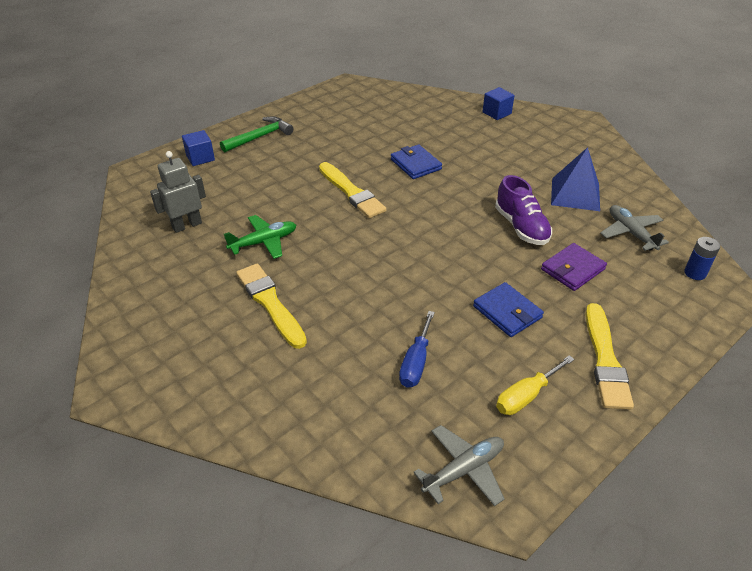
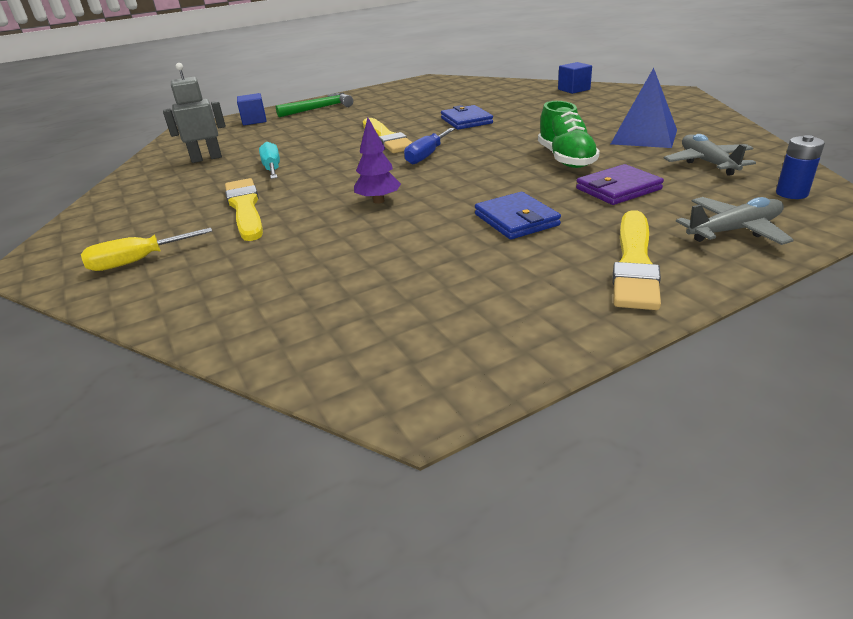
camera: 15 degrees right, 10 degrees down
green plane [224,215,296,259] -> turquoise screwdriver [259,142,280,179]
blue screwdriver [399,311,435,388] -> blue screwdriver moved to [404,128,455,164]
grey plane [413,425,504,506] -> grey plane moved to [676,197,794,245]
purple shoe [495,175,552,245] -> green shoe [538,101,600,168]
yellow screwdriver [496,355,575,415] -> yellow screwdriver moved to [81,228,212,271]
none -> purple tree [354,117,401,204]

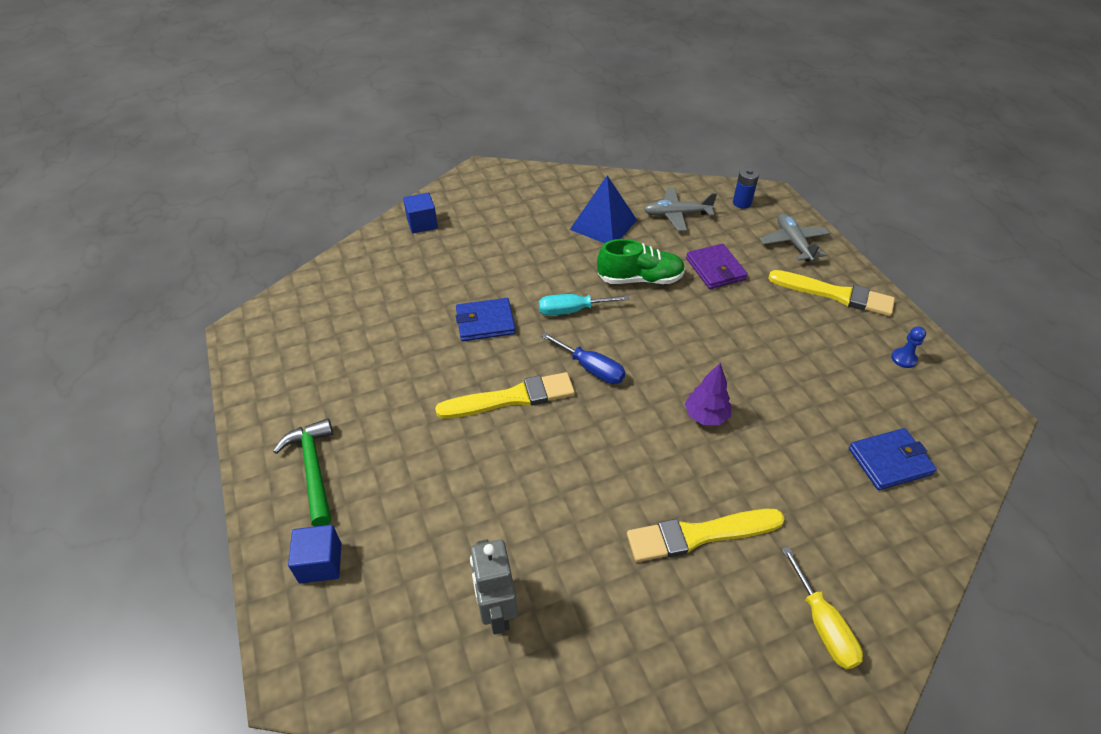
camera: 85 degrees left, 15 degrees up
turquoise screwdriver [259,142,280,179] -> turquoise screwdriver moved to [539,294,630,316]
blue wallet [475,192,561,239] -> blue wallet moved to [849,428,937,490]
none -> blue pawn [891,326,926,368]

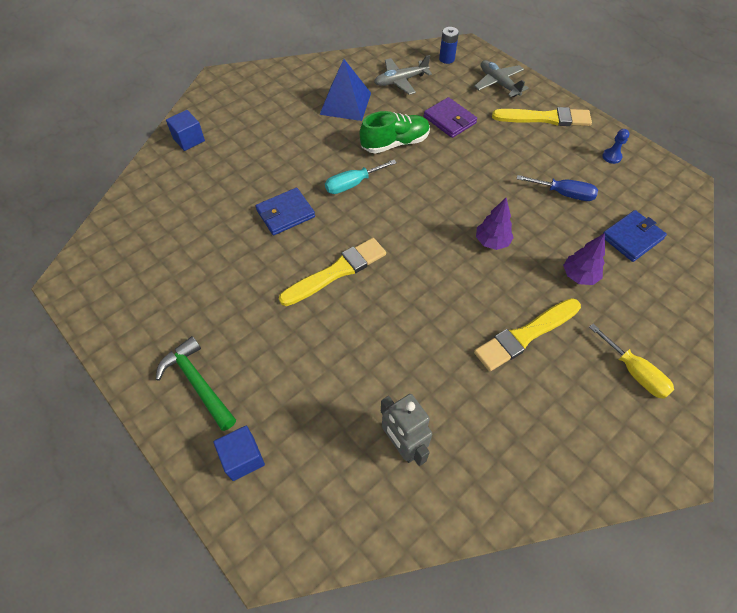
camera: 20 degrees left, 10 degrees up
blue screwdriver [541,332,625,384] -> blue screwdriver moved to [517,175,598,201]
none -> purple tree [563,233,605,285]

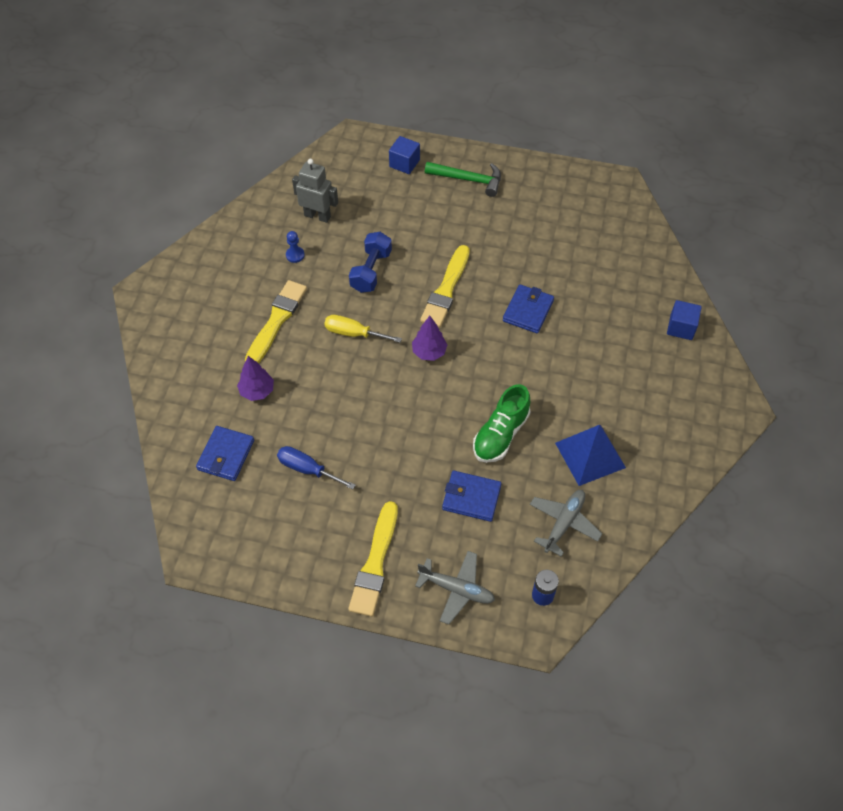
camera: 145 degrees right, 0 degrees up
turquoise screwdriver [325,160,397,194] -> none
purple wallet [424,97,477,138] -> blue wallet [442,471,501,522]
purple tree [476,198,514,250] -> purple tree moved to [412,316,447,361]
yellow brush [492,107,592,126] -> yellow brush turned 45 degrees counterclockwise [348,501,398,617]
blue screwdriver [517,175,598,201] -> blue screwdriver turned 45 degrees clockwise [277,446,355,490]
yellow screwdriver [589,324,674,399] -> yellow screwdriver moved to [324,315,402,343]
blue pawn [602,129,630,164] -> blue pawn moved to [286,231,305,263]
none -> blue dumbbell [349,232,392,293]

